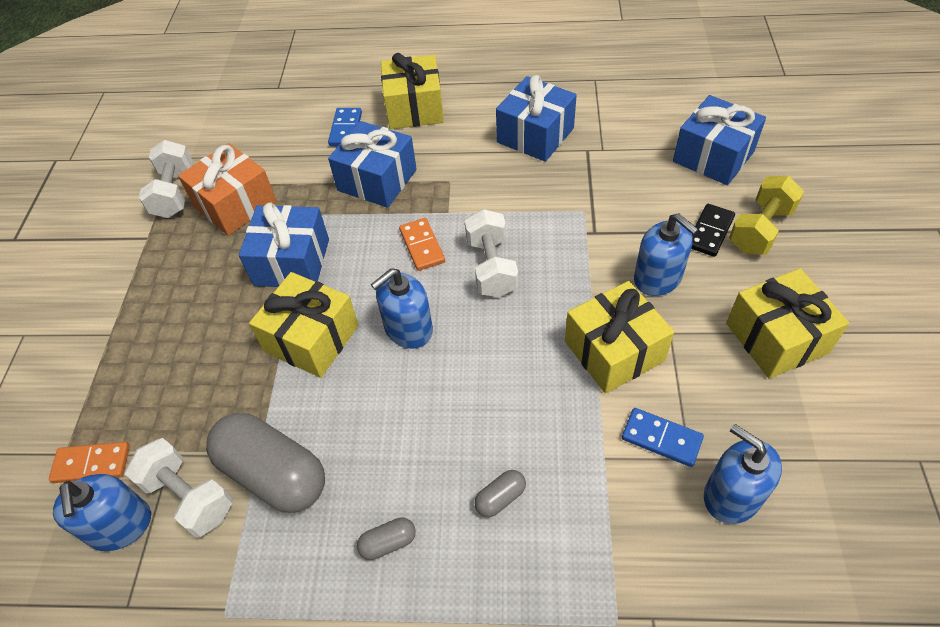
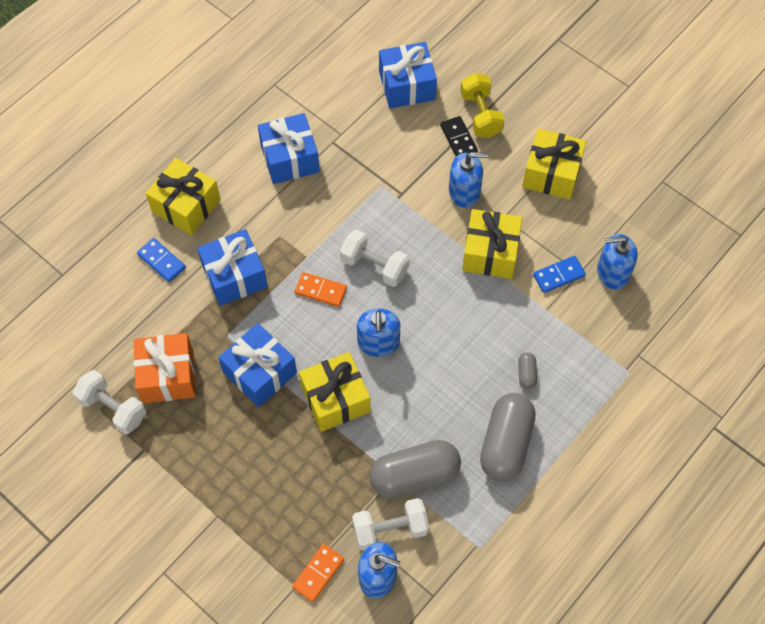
camera: 55 degrees left, 10 degrees up
grey capsule [357,517,416,560] -> grey capsule [480,393,536,482], size x2.35

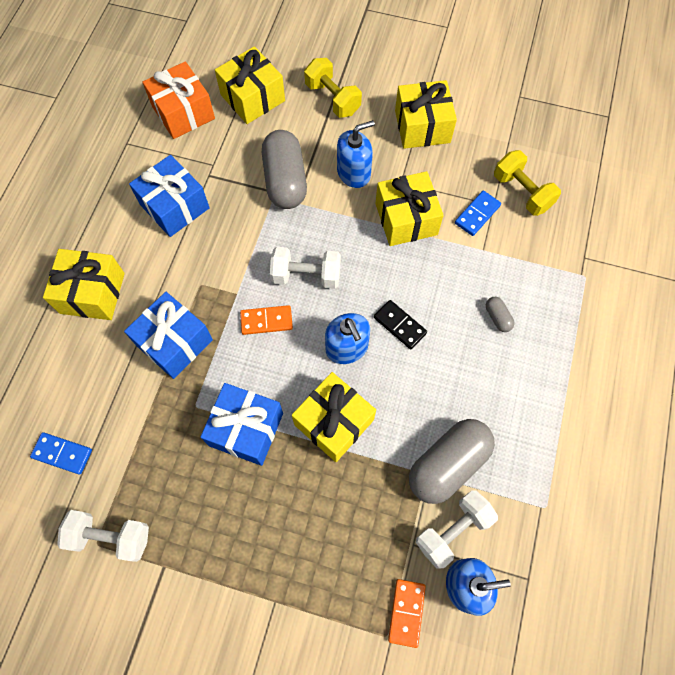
camera: 25 degrees left, 5 degrees up
orange gift [134,333,196,403] -> orange gift moved to [143,61,215,139]
blue domino [137,238,186,282] -> blue domino moved to [30,432,92,475]
blue gift [379,42,437,109] -> yellow gift [215,46,285,124]
black domino [440,116,478,156] -> black domino moved to [374,300,427,349]
grey capsule [480,393,536,482] -> grey capsule moved to [262,130,307,209]
blue soap dispenser [597,234,638,289] -> yellow dumbbell [494,150,561,216]

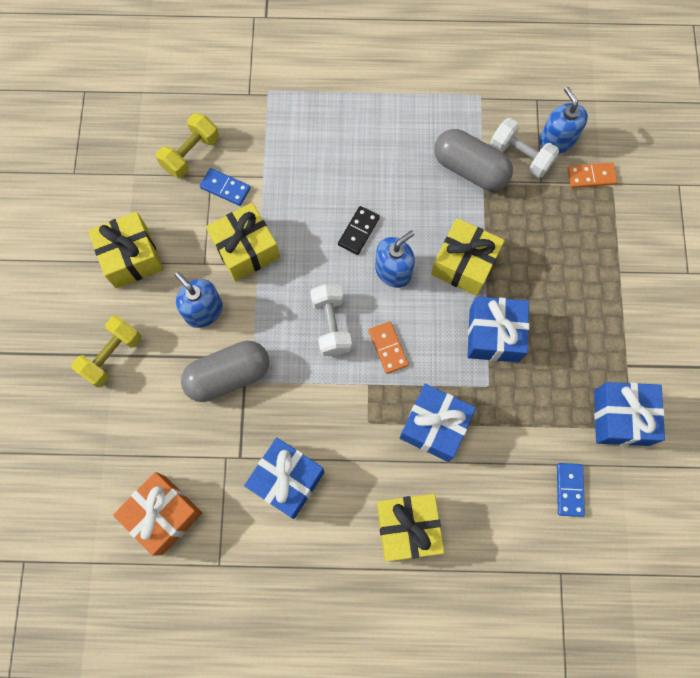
camera: 105 degrees left, 5 degrees up
white dumbbell [57,510,149,562] -> blue gift [594,382,665,446]
yellow gift [215,46,285,124] -> none
grey capsule [486,297,514,332] -> none

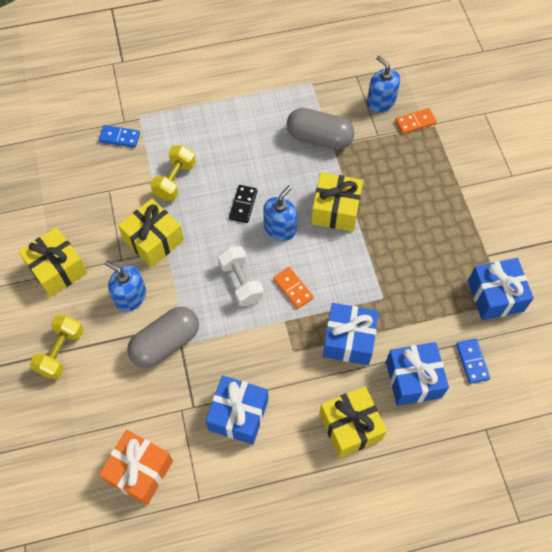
camera: 15 degrees left, 10 degrees down
yellow dumbbell [156,113,219,178] -> yellow dumbbell moved to [150,145,196,201]
blue domino [200,168,251,206] -> blue domino moved to [99,125,140,148]
blue gift [467,296,529,362] -> blue gift moved to [386,342,449,406]
white dumbbell [490,118,559,178] -> none

